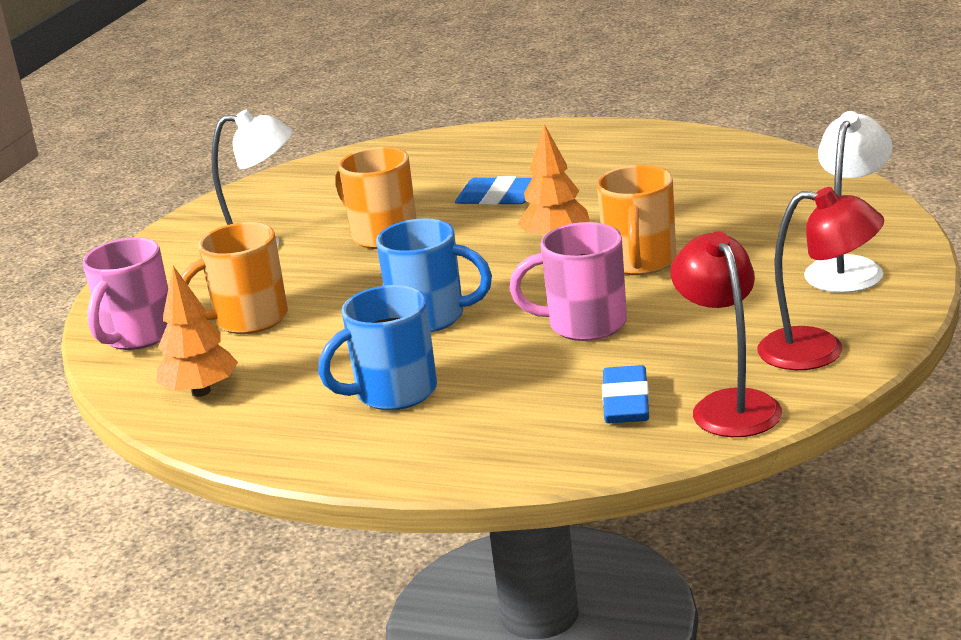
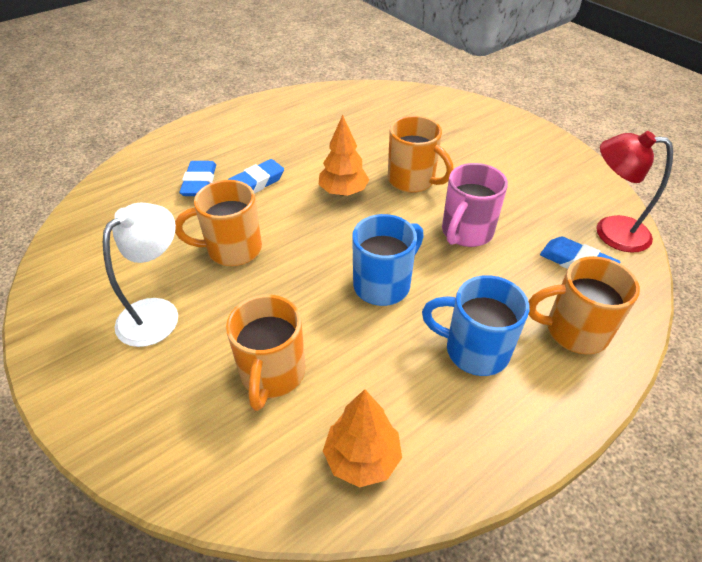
camera: 60 degrees left, 20 degrees up
pink mug [83,238,168,350] -> none
blue mug [318,285,437,410] -> blue mug turned 105 degrees clockwise [422,275,529,376]
red lamp [758,187,884,370] -> none
white lamp [804,111,893,293] -> none
none -> blue eraser [179,161,216,196]
none -> orange mug [528,256,640,354]

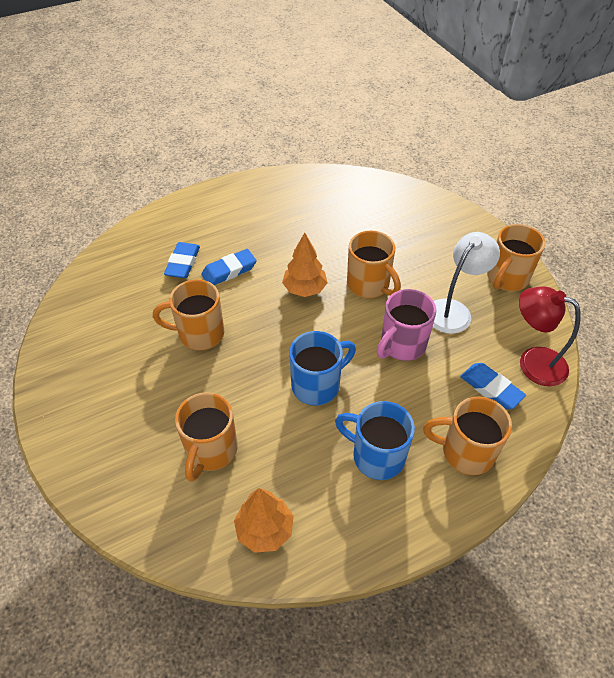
camera: 10 degrees right, 5 degrees up
white lamp [103,203,178,347] -> white lamp moved to [433,232,500,334]
none -> orange mug [487,224,545,291]

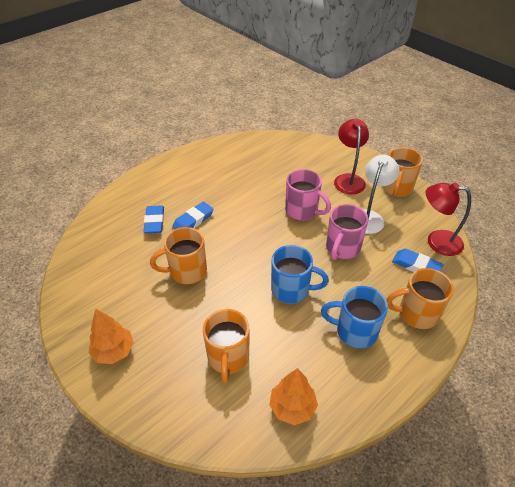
camera: 15 degrees left, 5 degrees down
orange tree [282,233,328,297] -> orange tree moved to [88,309,134,364]
blue mug [289,331,356,405] -> blue mug turned 60 degrees clockwise [271,245,329,304]
orange mug [347,230,401,298] -> pink mug [285,169,331,221]
none -> red lamp [334,119,369,194]

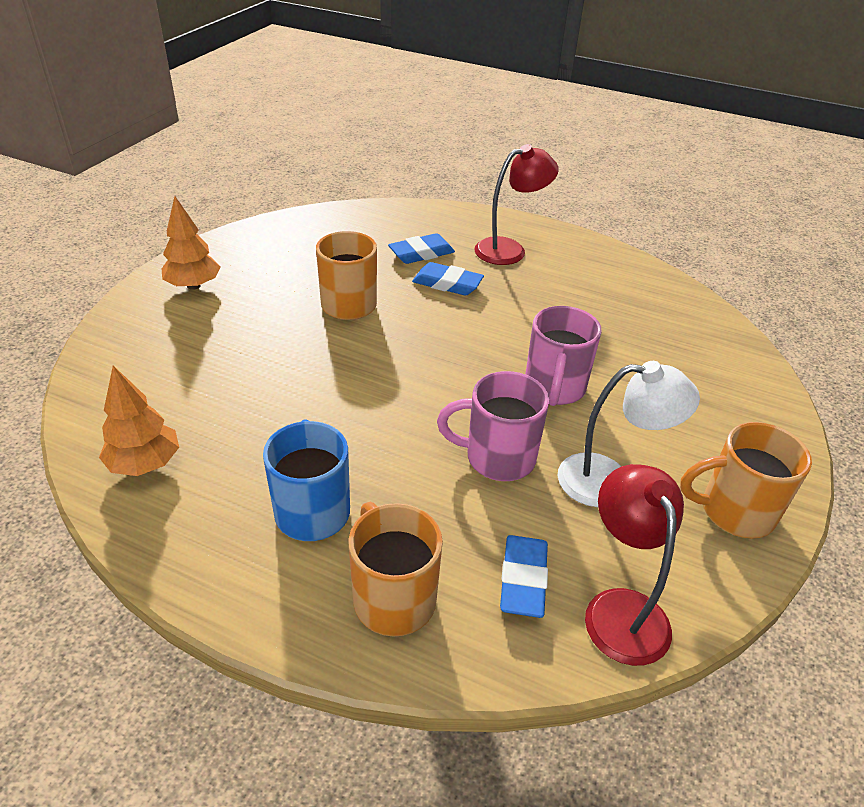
camera: 65 degrees right, 5 degrees down
orange mug [203,309,249,383] -> none
blue mug [271,245,329,304] -> none
red lamp [334,119,369,194] -> red lamp moved to [474,144,559,265]

